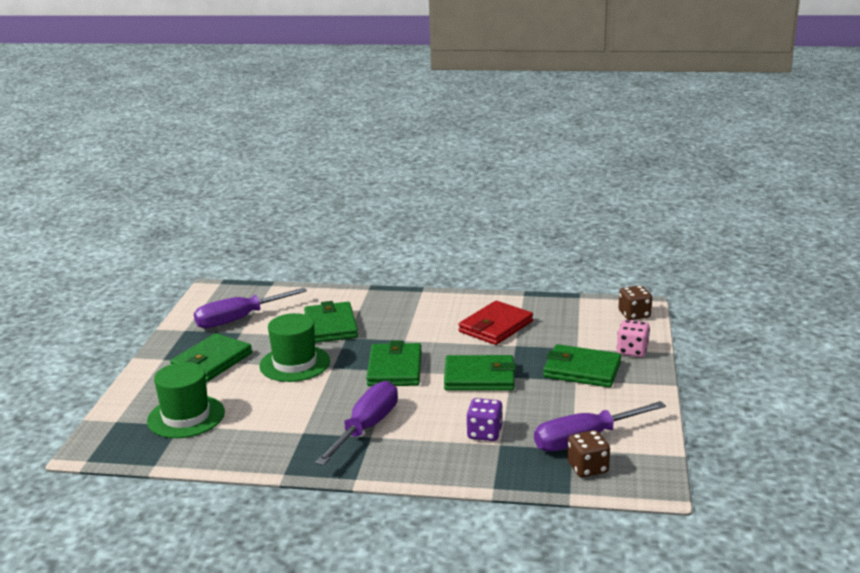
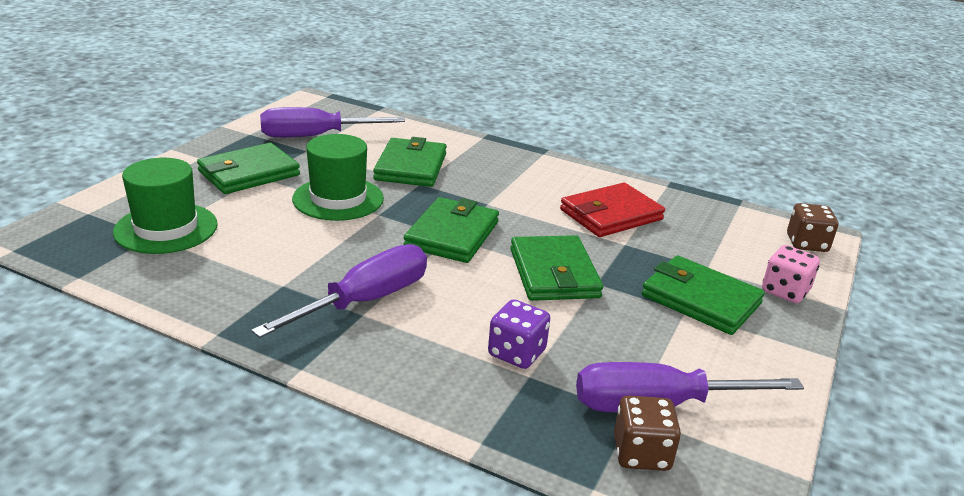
camera: 15 degrees right, 5 degrees up
green wallet [444,355,516,391] -> green wallet turned 60 degrees clockwise [510,235,603,301]

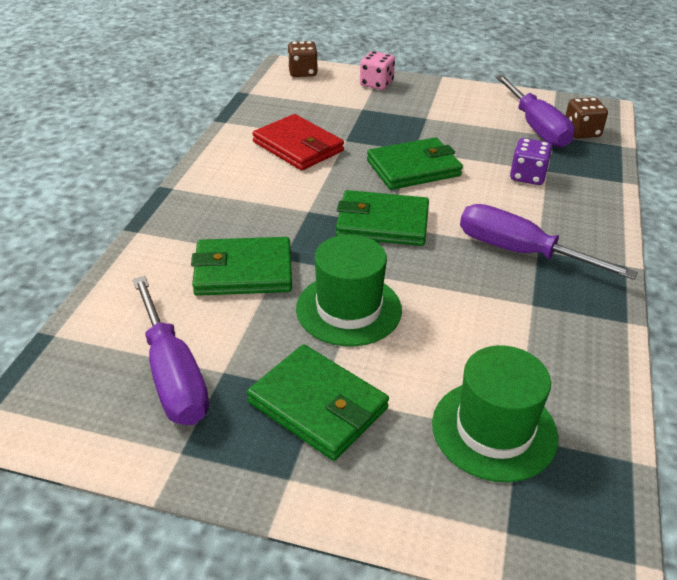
camera: 100 degrees left, 10 degrees up
green wallet [641,255,765,335] -> none

